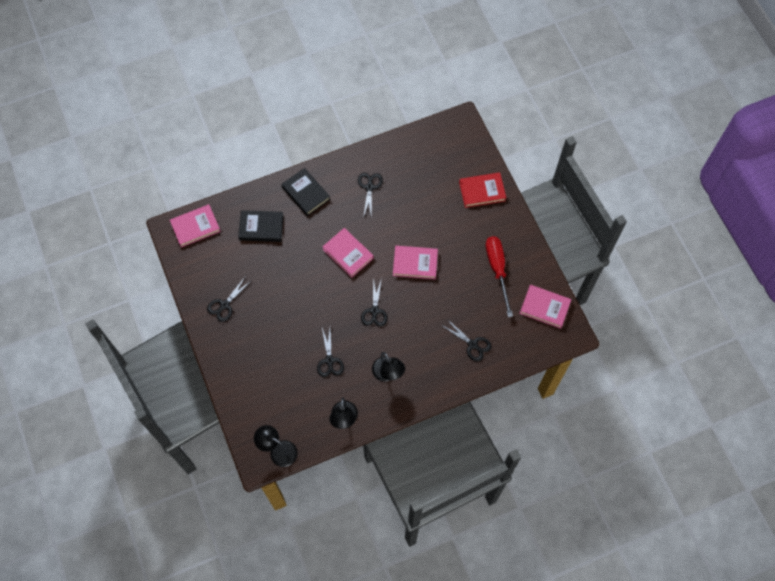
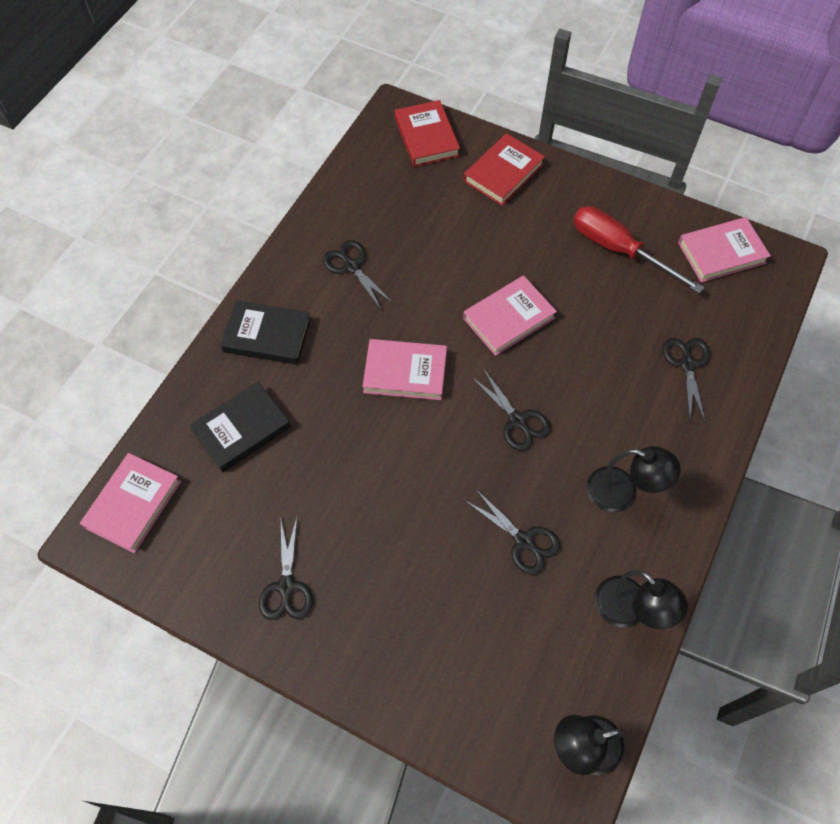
camera: 40 degrees left, 5 degrees down
black scissors [441,319,492,362] -> black scissors turned 90 degrees counterclockwise [663,338,710,421]
none -> red book [395,100,460,167]

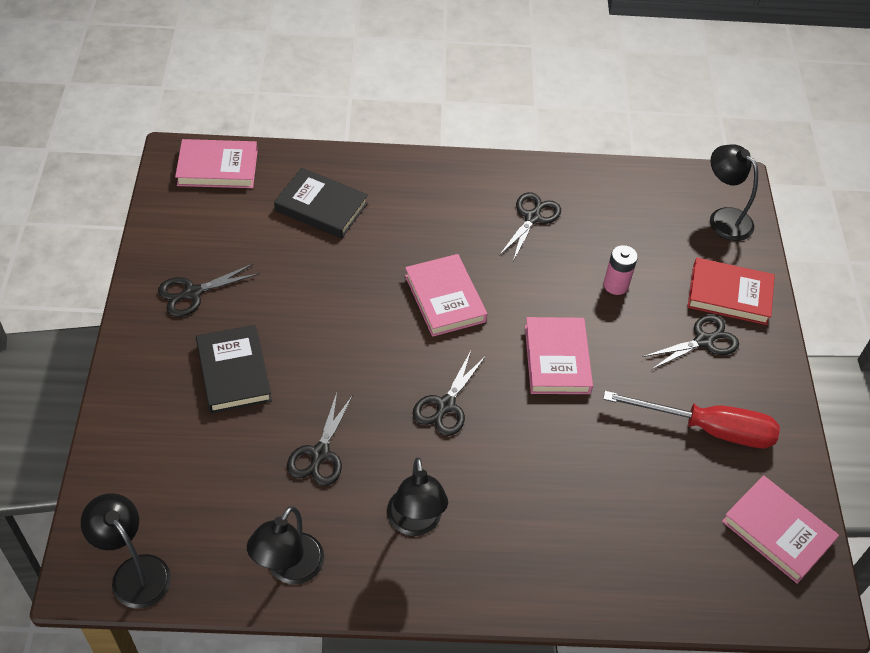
camera: 60 degrees right, 10 degrees down
black book [221,300,311,365] -> black book moved to [196,325,272,413]
red book [395,100,460,167] -> black lamp [710,144,758,241]
pink book [463,275,557,356] -> pink book turned 60 degrees clockwise [525,317,593,394]
red screwdriver [573,206,704,293] -> red screwdriver turned 90 degrees clockwise [603,391,780,448]
black scissors [663,338,710,421] -> black scissors moved to [643,315,739,370]
none -> pink battery [604,245,638,295]

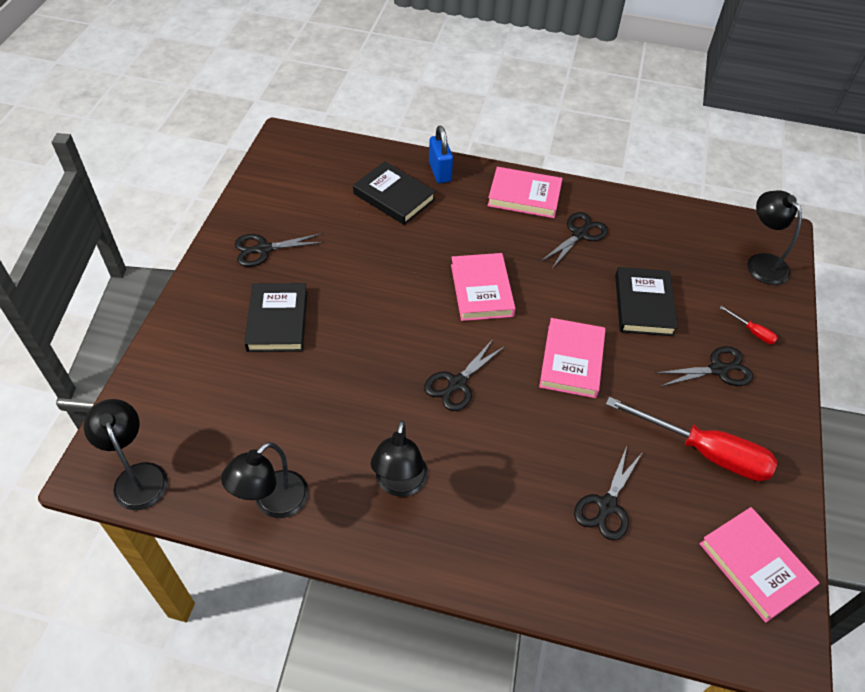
camera: 15 degrees right, 0 degrees up
pink book [175,139,258,188] -> pink book moved to [488,167,562,218]
black scissors [287,393,353,486] -> black scissors moved to [574,446,643,540]
pink battery [604,245,638,295] -> black book [615,267,678,336]
red book [688,258,775,325] -> red screwdriver [720,306,778,344]
none -> blue padlock [429,126,453,183]

